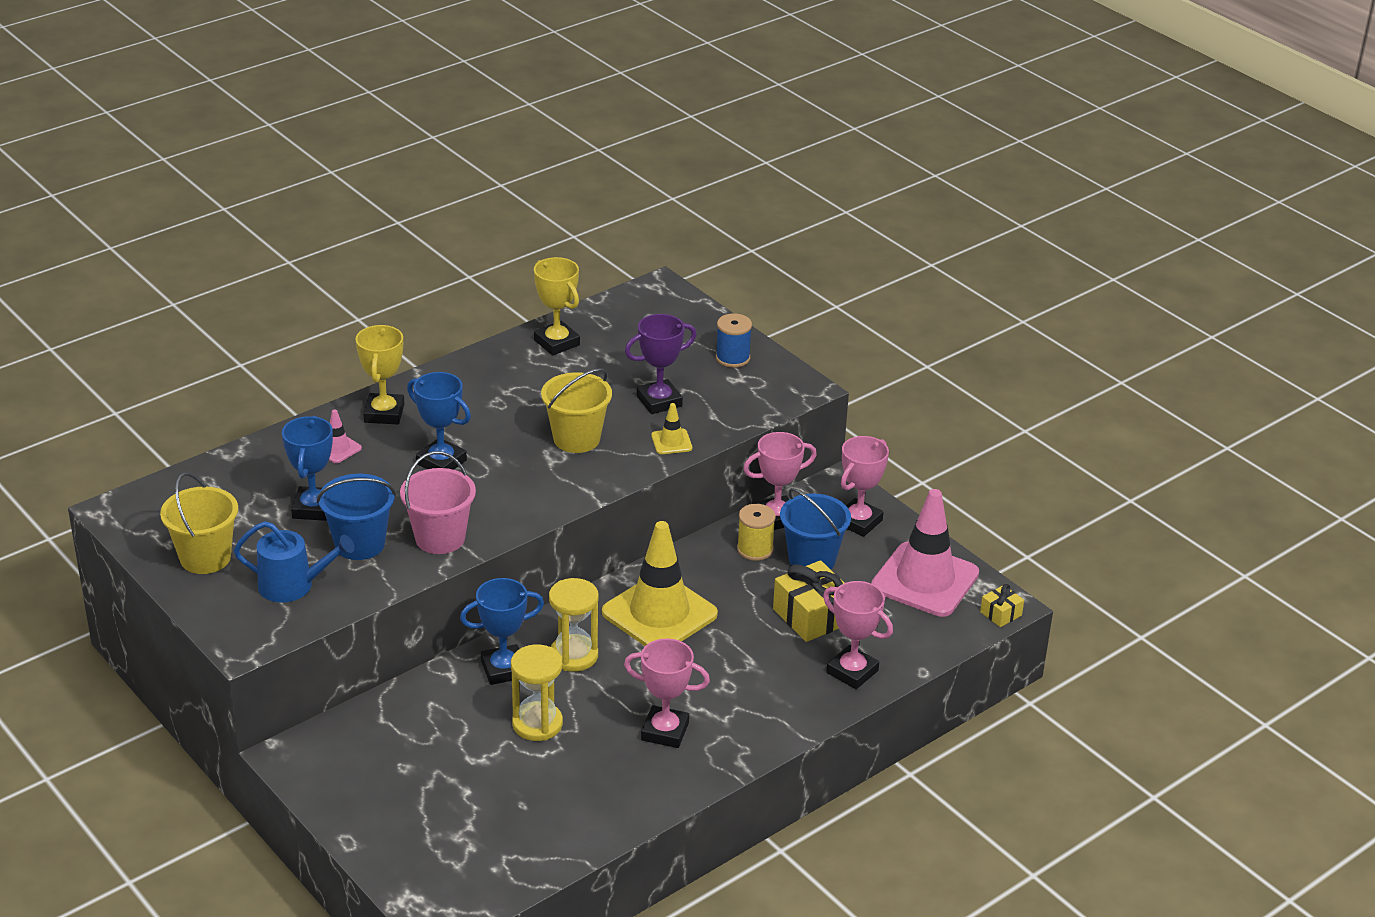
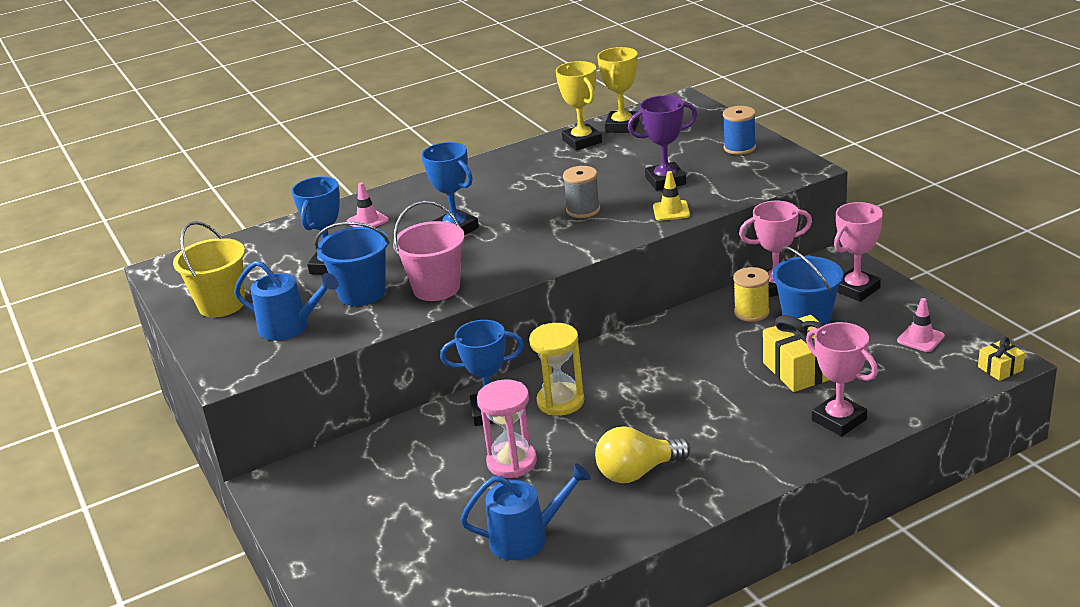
camera: 15 degrees right, 5 degrees down
yellow trophy [356,325,404,424] -> yellow trophy moved to [597,47,639,133]
yellow hourglass [511,644,563,741] -> pink hourglass [477,380,537,478]
yellow bucket [541,368,612,453] -> grey spool [563,166,600,218]
yellow traffic cone [602,521,718,646] -> none
pink trophy [624,639,710,748] -> yellow light bulb [595,427,691,483]
pink traffic cone [871,489,979,617] -> pink traffic cone [897,298,945,352], size x0.42
none -> blue watering can [460,463,591,560]

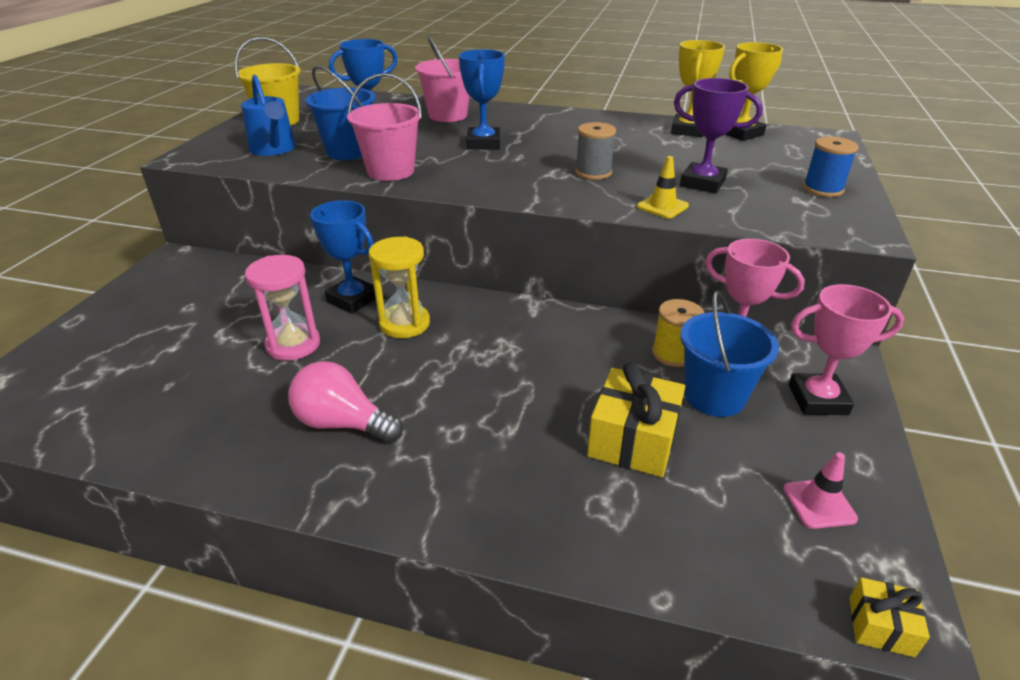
camera: 40 degrees right, 5 degrees up
pink traffic cone [347,182,389,227] -> pink bucket [415,36,469,122]
blue watering can [460,463,591,560] -> none
yellow light bulb [595,427,691,483] -> pink light bulb [288,361,403,443]
pink trophy [806,322,878,436] -> none

